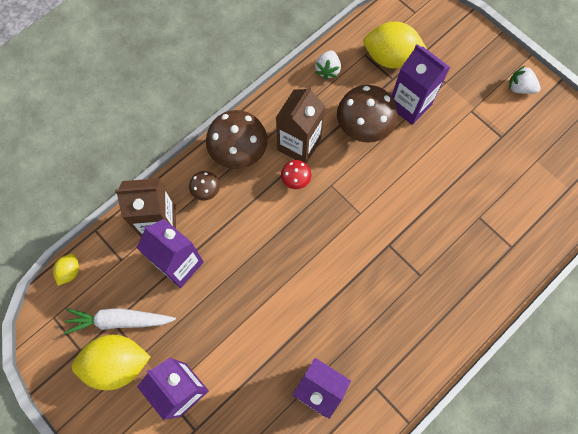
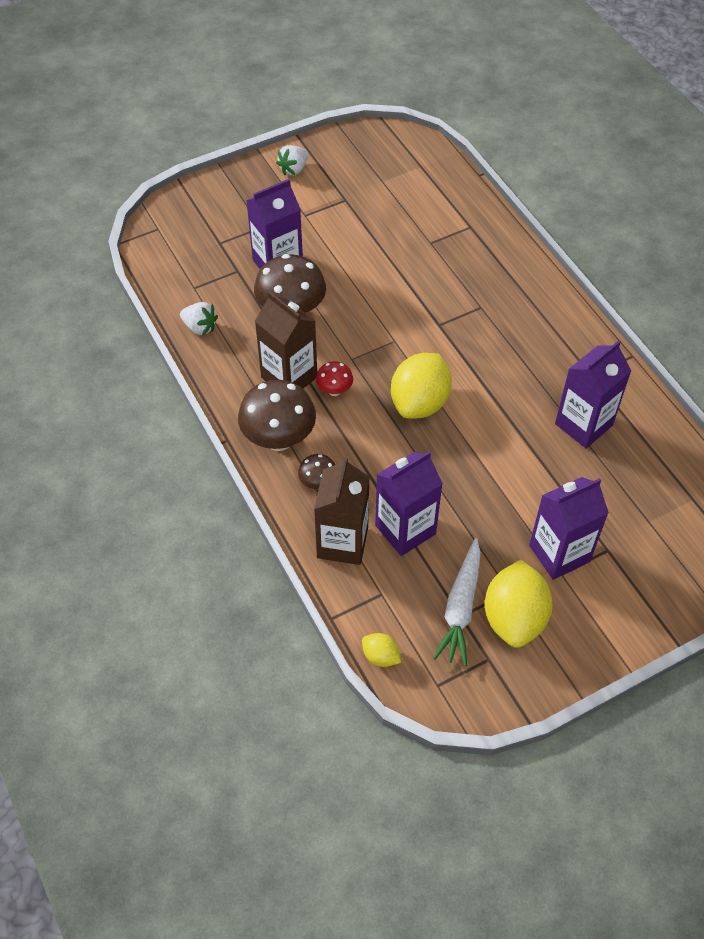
camera: 75 degrees left, 15 degrees down
yellow lemon [363,22,427,69] -> yellow lemon moved to [391,353,452,419]

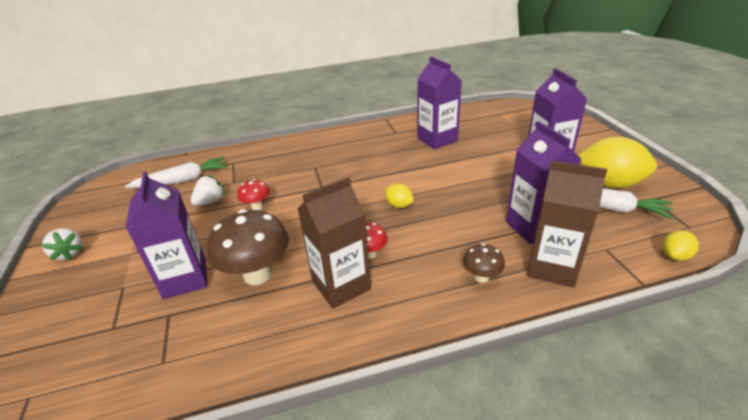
camera: 75 degrees left, 20 degrees down
white strawberry [180,302,218,336] -> white strawberry moved to [191,175,225,206]
brown mushroom [238,380,316,451] -> none
yellow lemon [391,353,452,419] -> yellow lemon [385,183,414,208], size x0.47
none -> white carrot [125,157,228,188]
none -> red mushroom [237,179,270,210]

